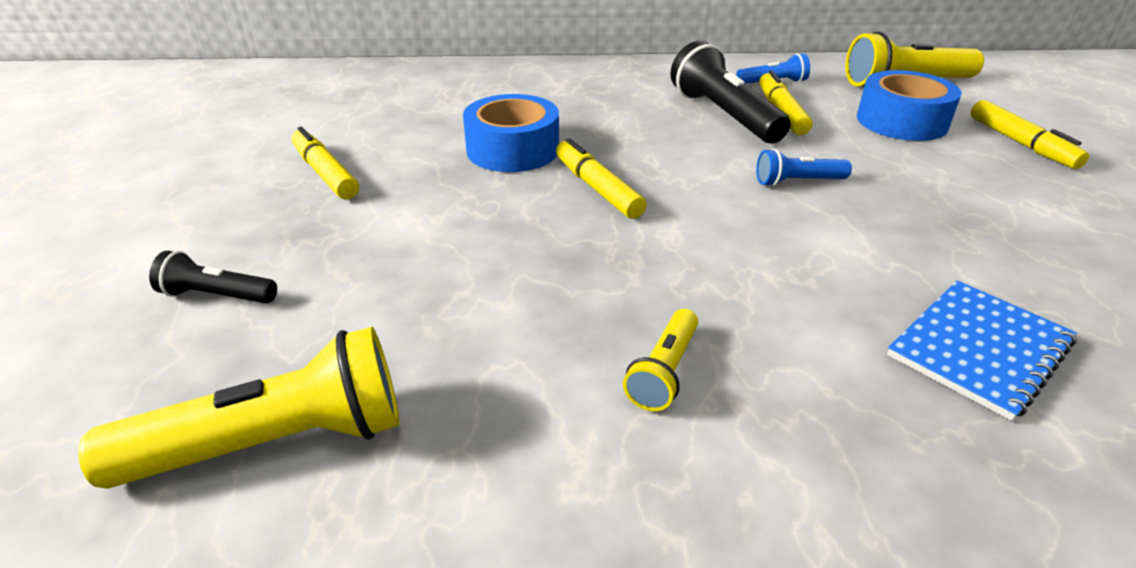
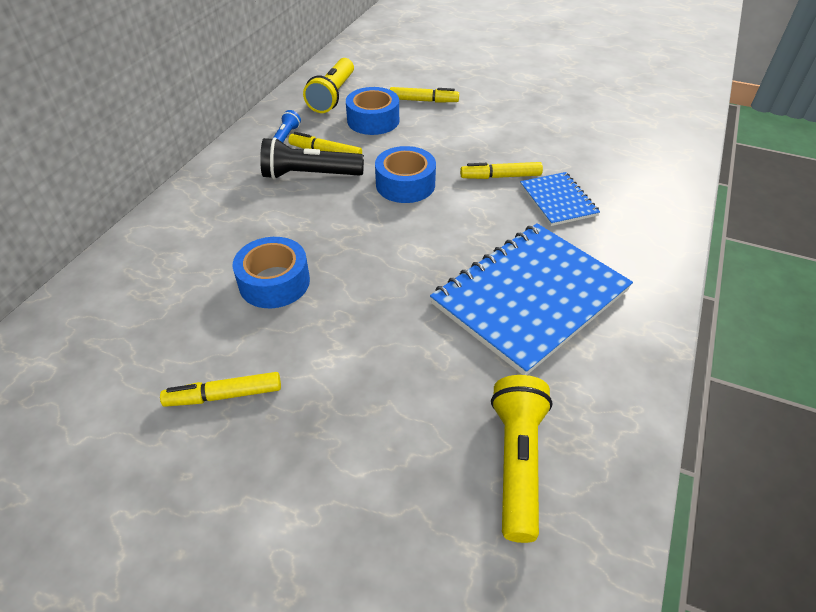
camera: 65 degrees left, 10 degrees up
black flashlight [149,251,277,304] -> none
yellow marker [556,138,647,219] -> yellow marker moved to [460,162,543,179]
yellow flashlight [623,309,698,411] -> blue notebook [430,223,633,375]
blue flashlight [756,149,852,186] -> blue tape [375,146,436,203]

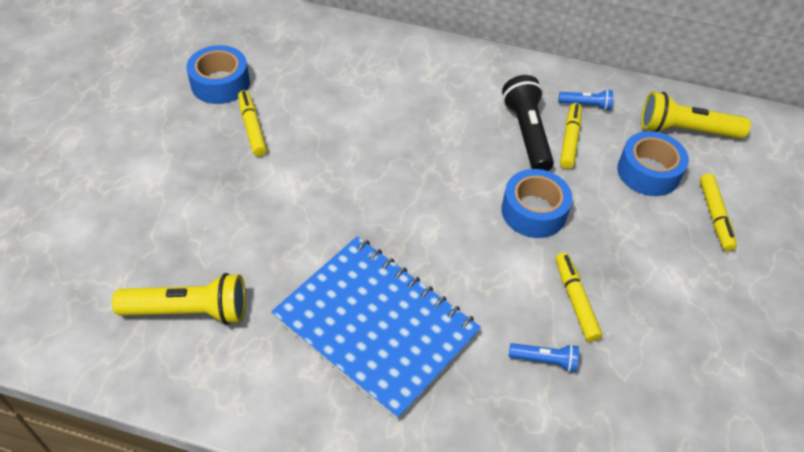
camera: 80 degrees right, 5 degrees up
blue tape [233,237,310,308] -> blue tape moved to [186,45,250,104]
blue notebook [520,172,600,226] -> blue flashlight [509,343,579,372]

